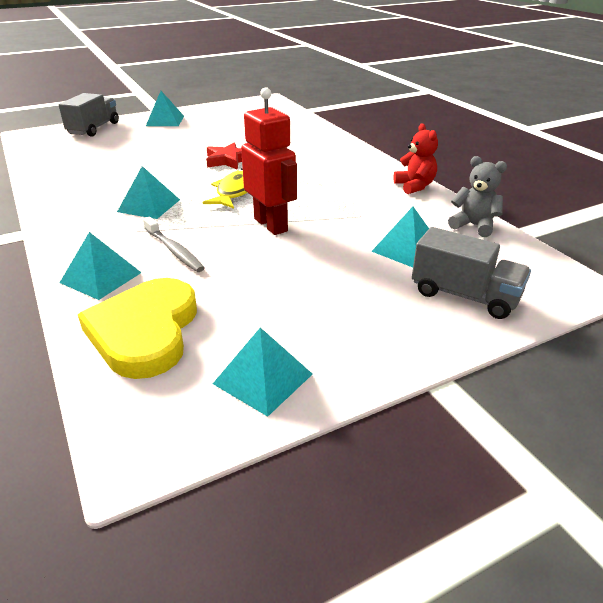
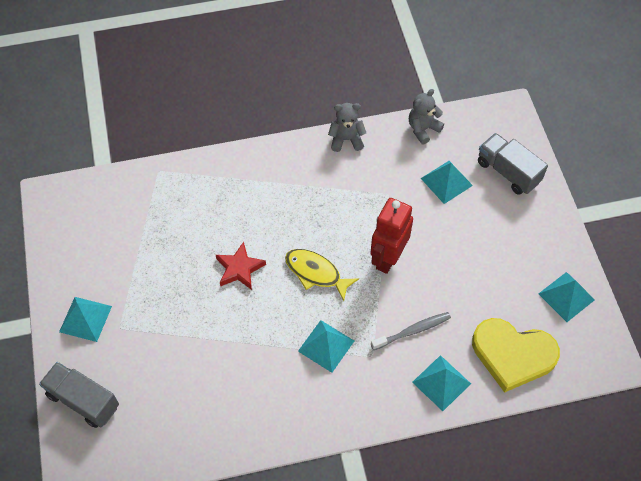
camera: 75 degrees left, 25 degrees up
red robot [241,87,297,235] -> red robot turned 45 degrees counterclockwise [370,198,413,274]
red teddy bear [393,123,438,194] -> grey teddy bear [328,103,366,152]
grey truck [412,227,531,319] -> grey truck turned 90 degrees counterclockwise [478,133,548,195]

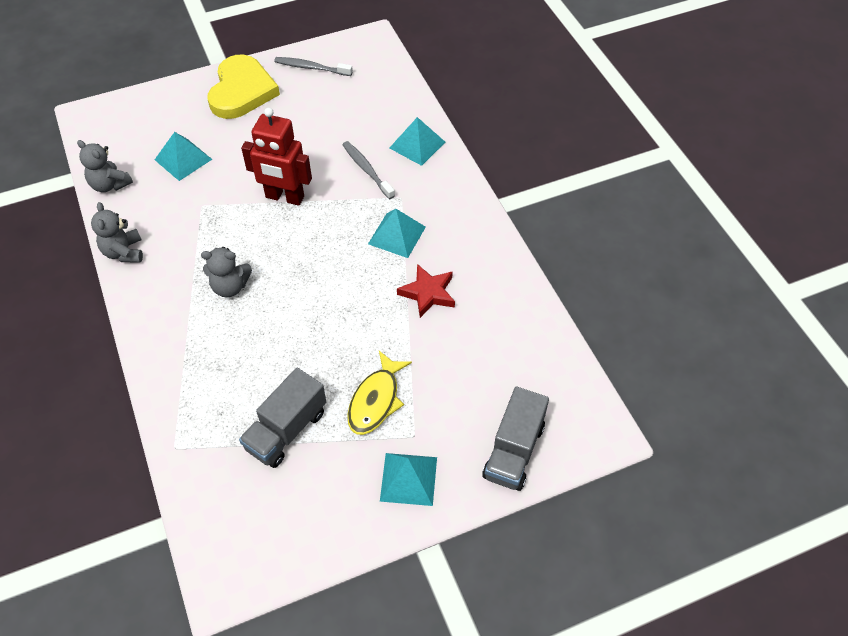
camera: 100 degrees left, 5 degrees down
red star [216,242,266,290] -> red star moved to [397,264,455,318]
yellow fish [285,249,359,301] -> yellow fish moved to [347,351,412,435]
yellow heart [472,318,560,393] -> yellow heart moved to [207,55,280,119]
grey truck [478,133,548,195] -> grey truck moved to [239,368,326,468]
turquoise pyramid [539,272,595,322] -> grey toothbrush [274,57,353,76]
none -> grey teddy bear [201,247,252,297]

